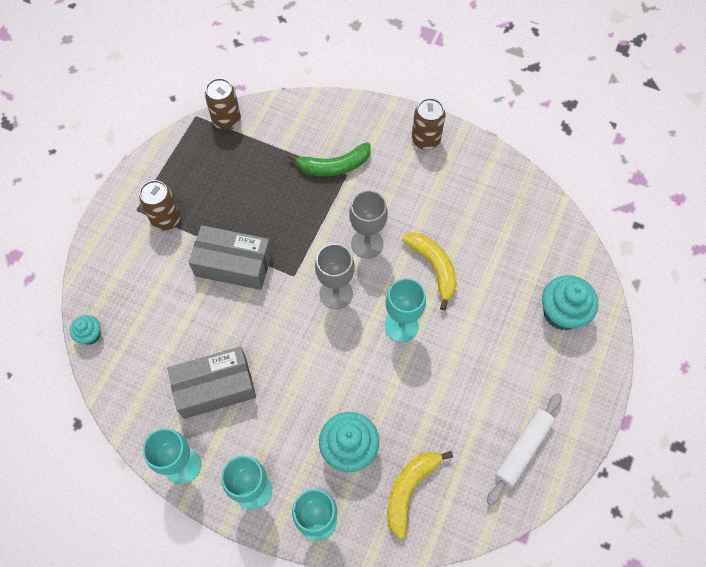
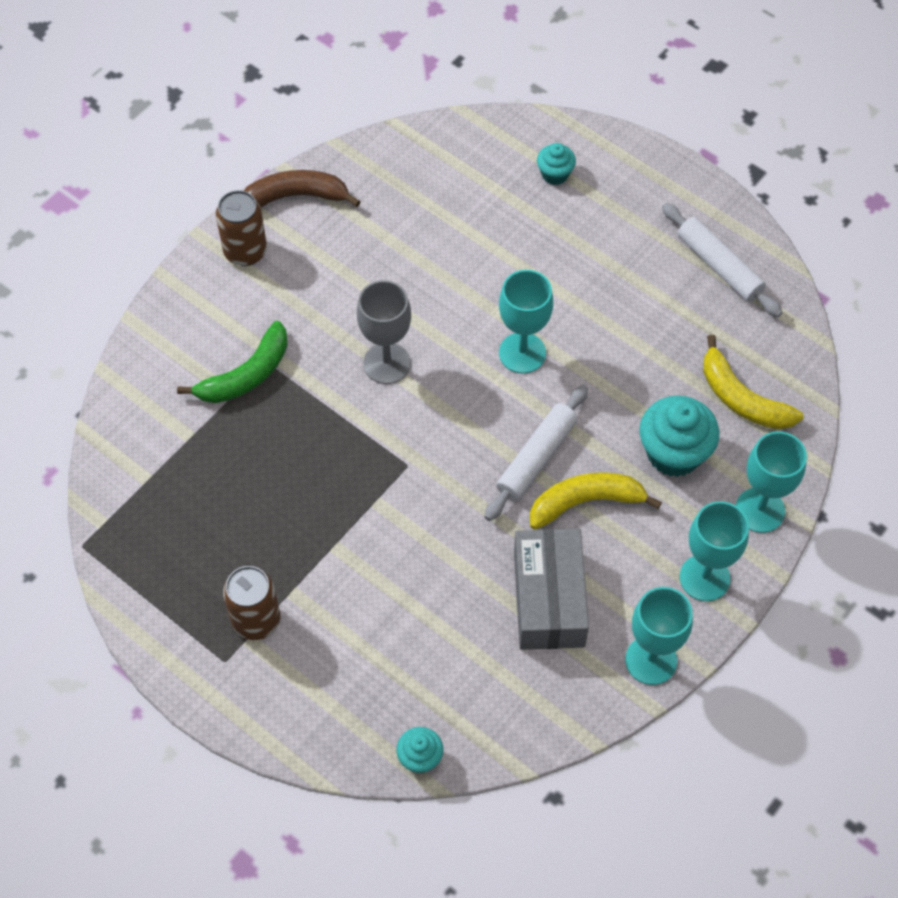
camera: 75 degrees left, 5 degrees down
grey box [189,225,272,290] -> none
brown can [205,78,241,130] -> none
green banana [287,142,371,177] -> green banana turned 45 degrees clockwise [177,321,288,403]
grey goblet [315,243,355,309] -> none
yellow banana [402,232,457,310] -> yellow banana moved to [530,472,662,530]
turquoise cupcake [542,275,598,330] -> turquoise cupcake [537,143,576,185], size x0.54
none -> brown banana [244,170,361,208]
none -> white rolling pin [485,385,588,521]

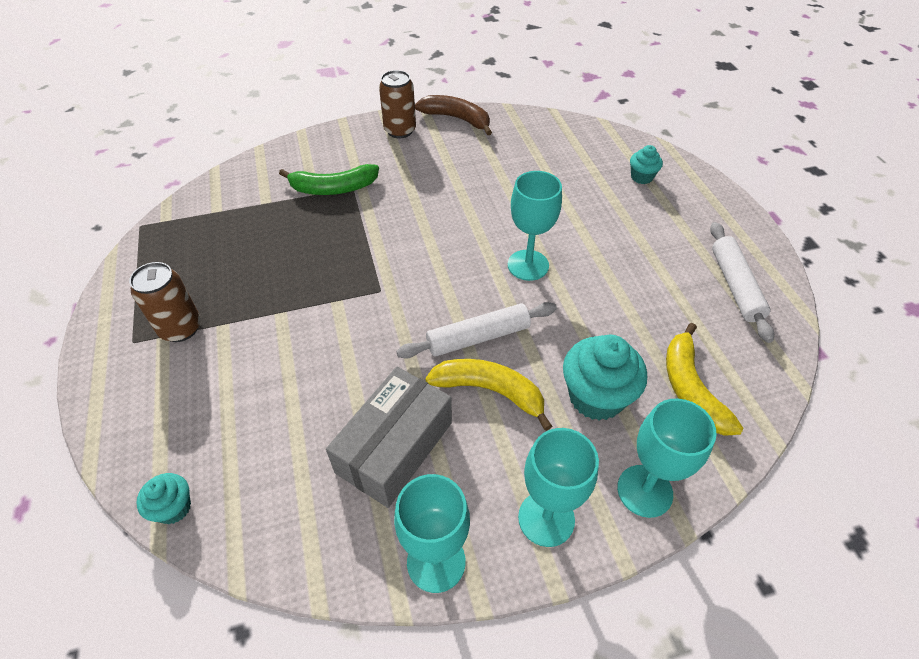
camera: 35 degrees right, 10 degrees down
grey goblet [357,280,411,384] -> none

